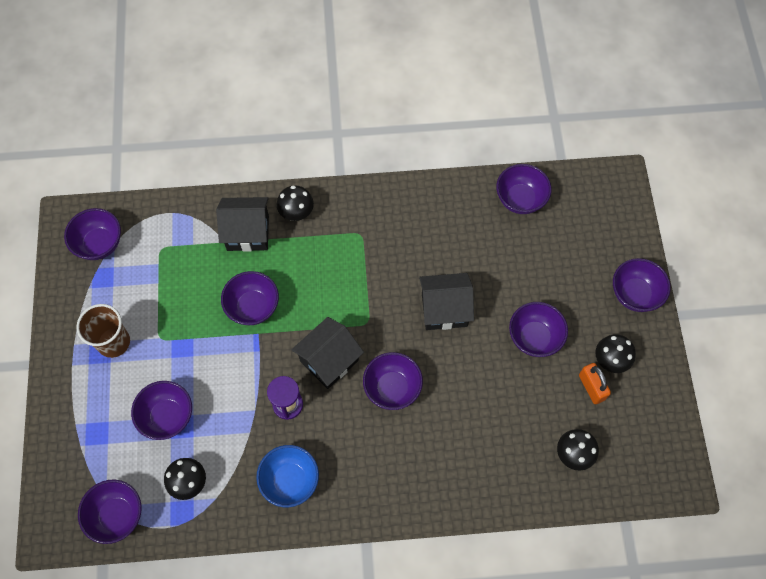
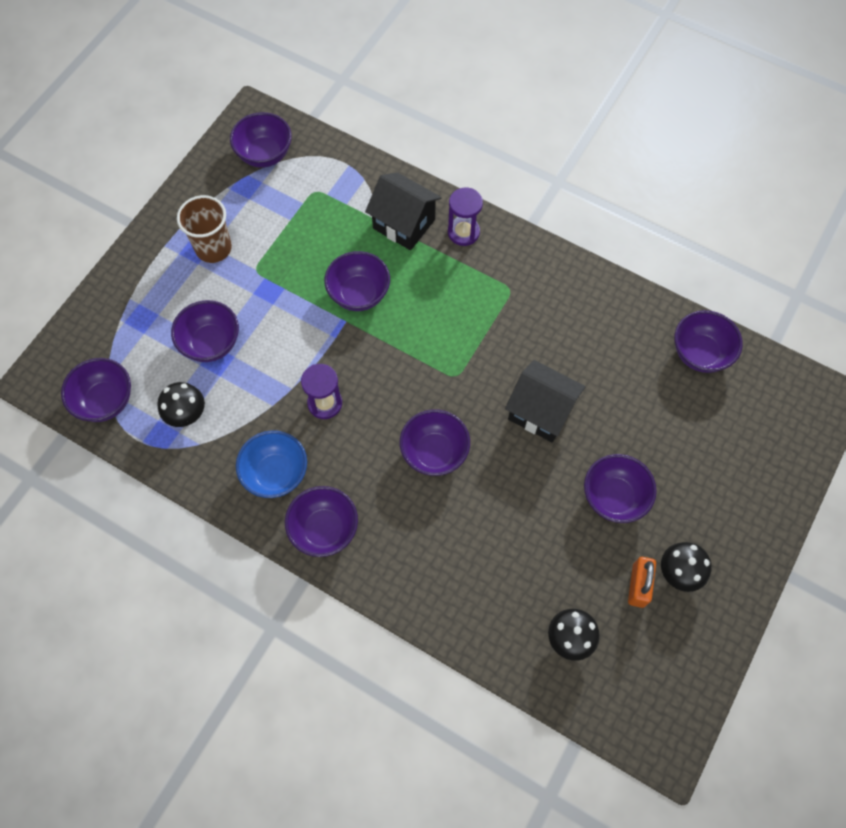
camera: 35 degrees right, 0 degrees up
black mushroom [277,185,314,221] -> purple hourglass [448,188,483,246]
black house [291,317,364,389] -> none
purple bowl [613,258,671,312] -> purple bowl moved to [285,486,358,557]

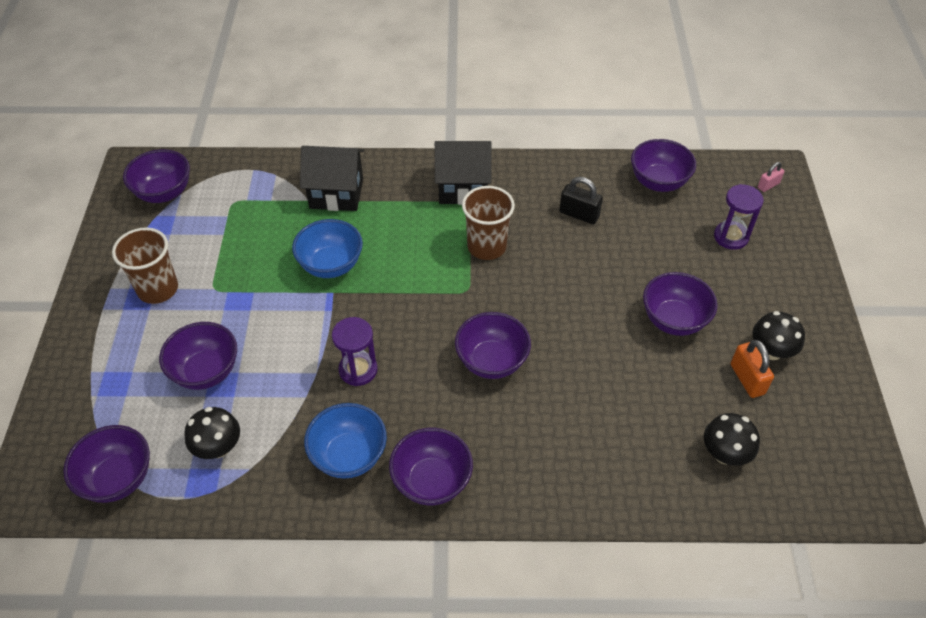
camera: 30 degrees left, 15 degrees down
purple bowl [324,251,390,311] -> blue bowl [292,219,363,278]
purple hourglass [448,188,483,246] -> purple hourglass moved to [714,184,764,250]
black house [505,360,586,443] -> black house moved to [435,141,492,205]
none -> brown cup [462,186,515,260]
none -> black padlock [559,177,603,224]
none -> pink padlock [758,162,784,192]

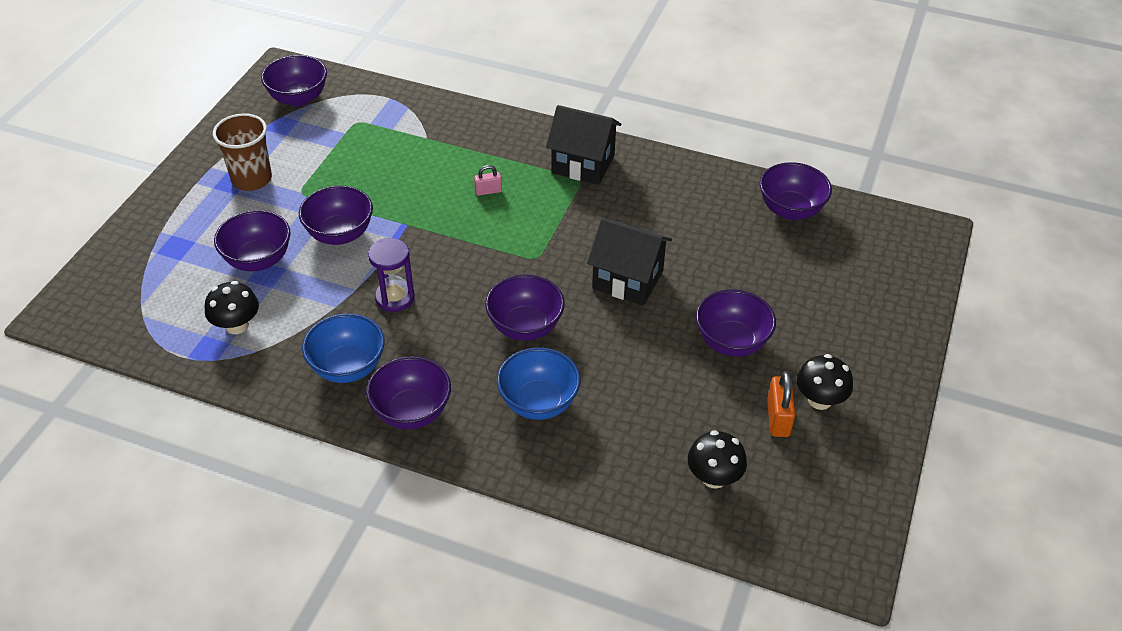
camera: 20 degrees right, 5 degrees down
purple bowl [63,425,150,503] -> purple bowl moved to [299,186,373,245]
blue bowl [292,219,363,278] -> blue bowl moved to [497,348,581,420]
black house [300,146,364,211] -> black house moved to [587,218,672,306]
brown cup [462,186,515,260] -> none
black padlock [559,177,603,224] -> none
purple hourglass [714,184,764,250] -> none
pink padlock [758,162,784,192] -> pink padlock moved to [474,165,502,196]

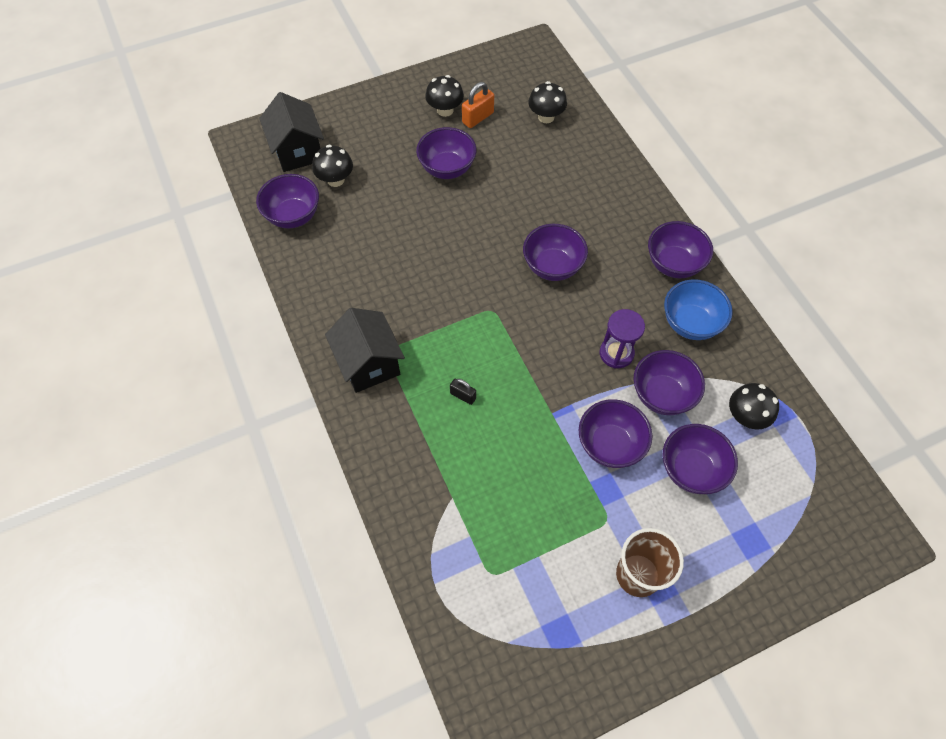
camera: 135 degrees left, 15 degrees up
purple bowl [261,55,327,107] -> purple bowl moved to [634,350,705,415]
pink padlock [474,165,502,196] -> black padlock [450,379,476,405]
blue bowl [497,348,581,420] -> none
black house [587,218,672,306] -> black house moved to [259,92,324,172]
none -> black mushroom [312,145,353,187]

